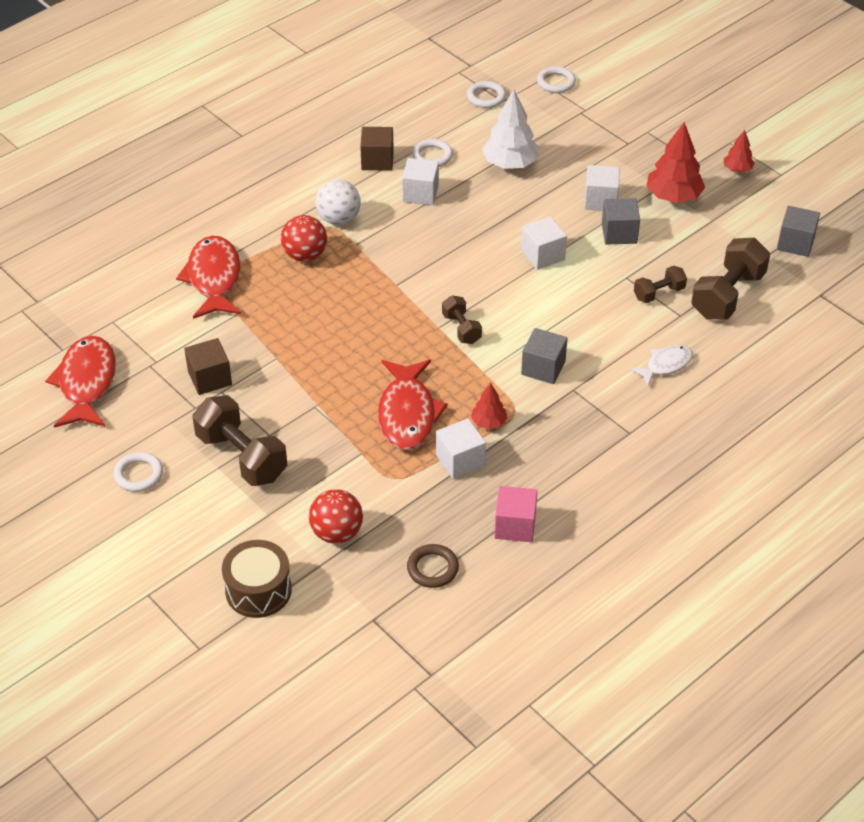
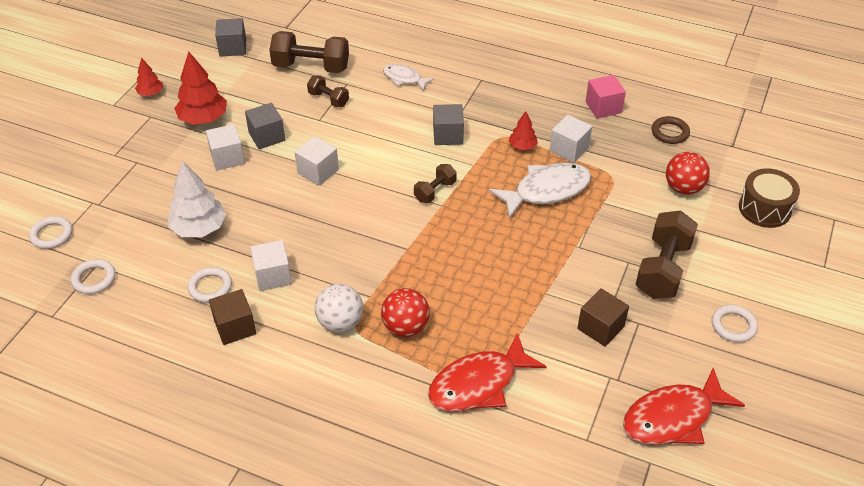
camera: 115 degrees left, 0 degrees up
red fish [378,360,448,450] -> white fish [489,163,591,219]

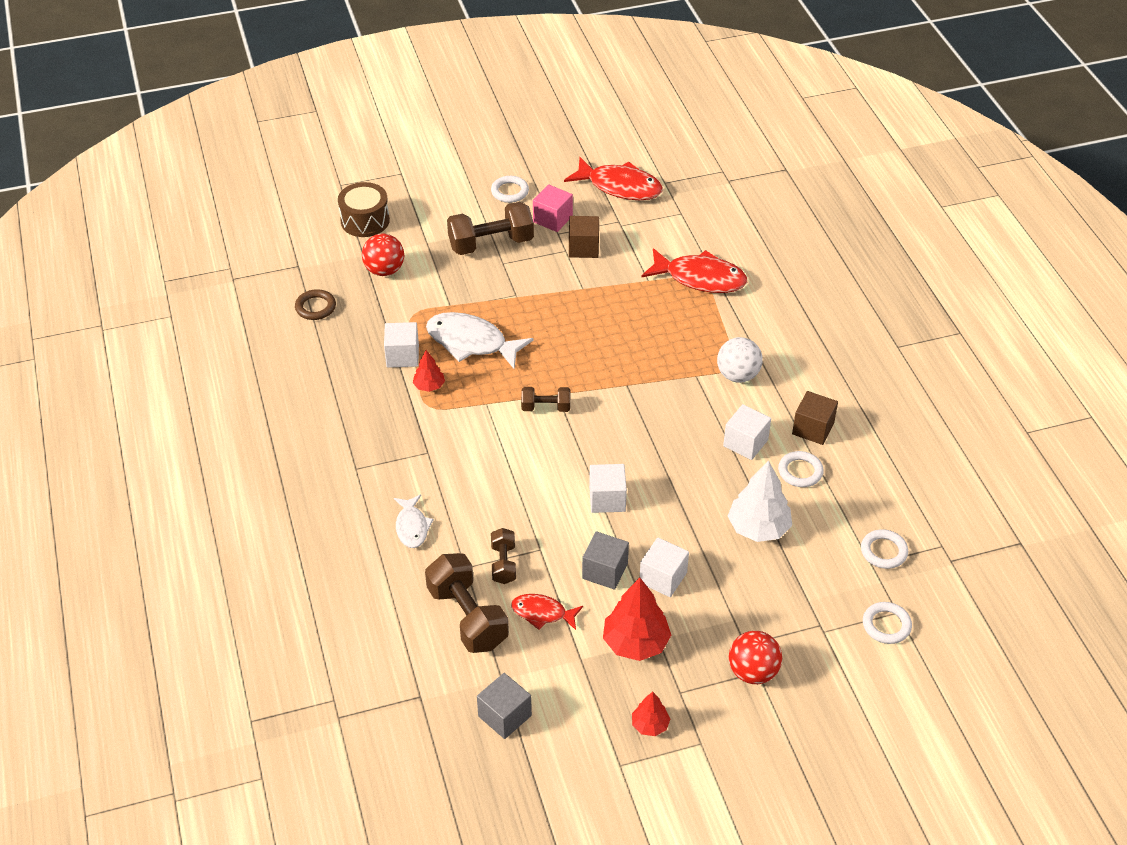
camera: 130 degrees left, 0 degrees up
red ball [381,288,430,337] -> red ball moved to [729,631,782,684]
grey cube [433,104,464,145] -> none
pink cube [586,75,626,118] -> pink cube moved to [533,184,573,232]
none -> red fish [511,594,583,630]

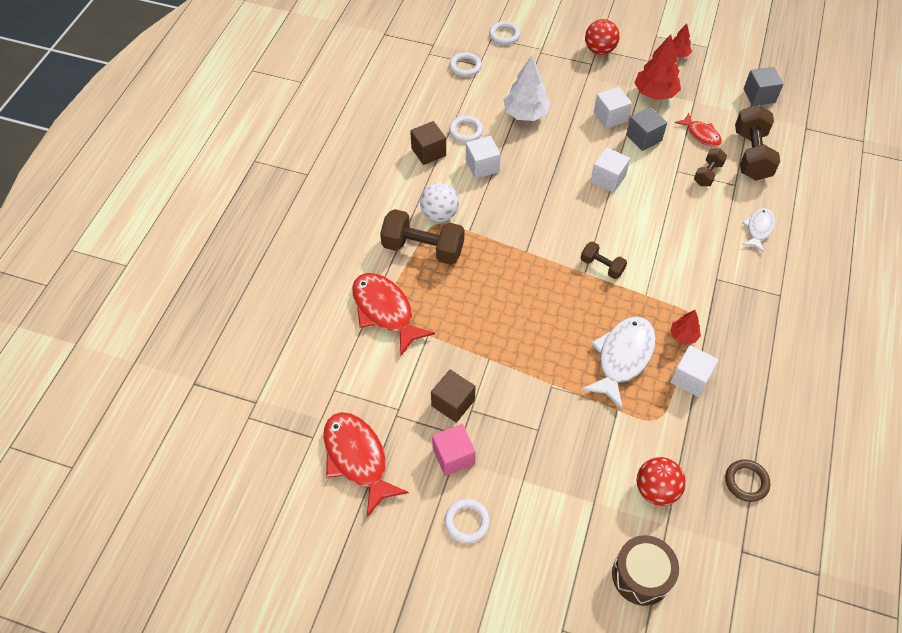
camera: 145 degrees left, 10 degrees up
white fish [426,312,533,369] -> white fish turned 120 degrees counterclockwise [582,317,656,409]
brown dumbbell [447,202,534,255] -> brown dumbbell moved to [380,209,464,265]

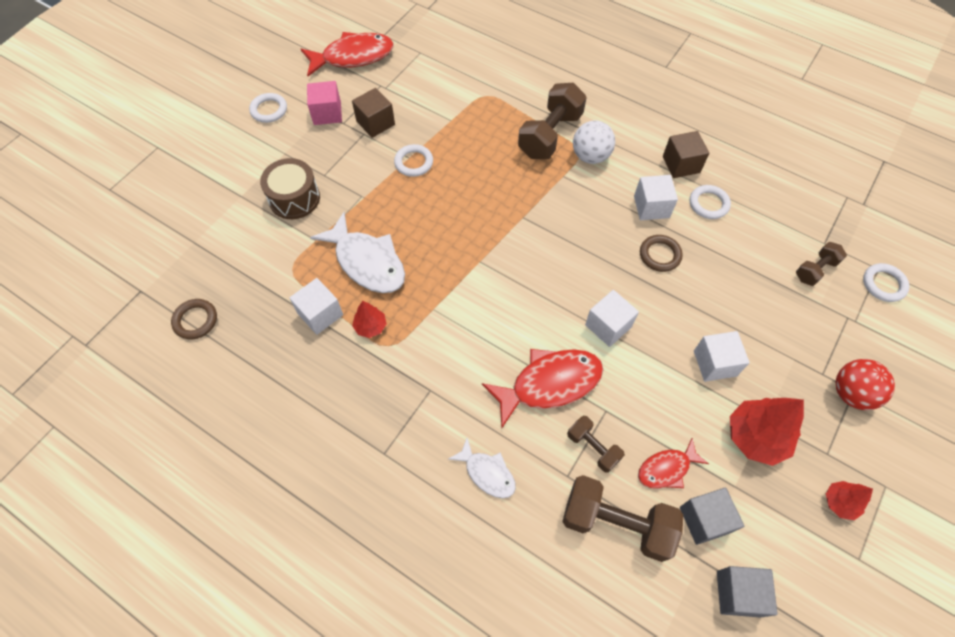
camera: 105 degrees right, 5 degrees up
red fish [352,273,435,356] -> red fish moved to [482,349,603,428]
white ring [449,52,482,77] -> white ring moved to [394,144,433,177]
white tree [504,55,551,121] -> none
brown dumbbell [581,242,627,279] -> brown dumbbell moved to [796,242,847,286]
brown drum [612,535,679,606] -> brown drum moved to [260,158,320,219]
grey cube [626,107,667,151] -> grey cube moved to [680,488,744,545]
red ball [637,457,686,506] -> none
none -> brown ring [640,235,683,272]

